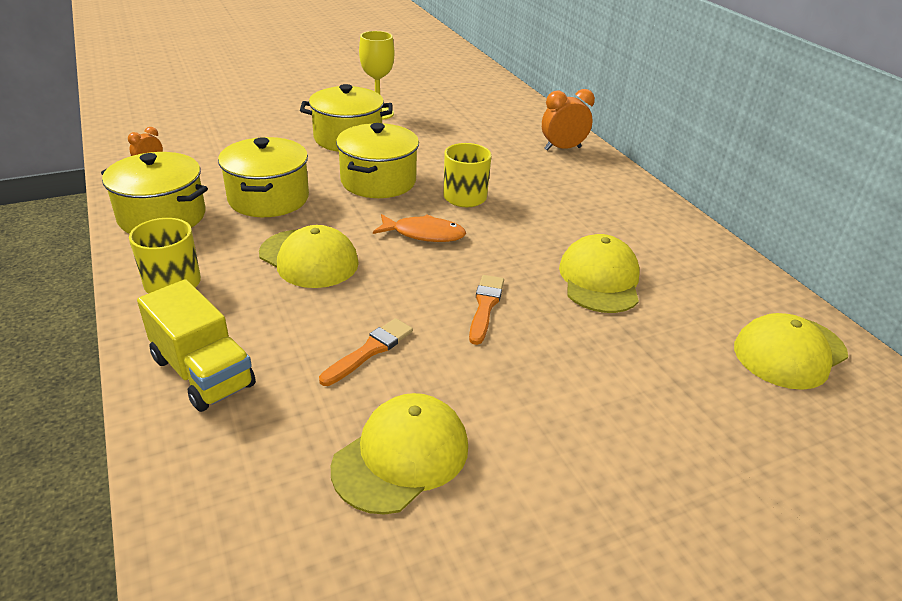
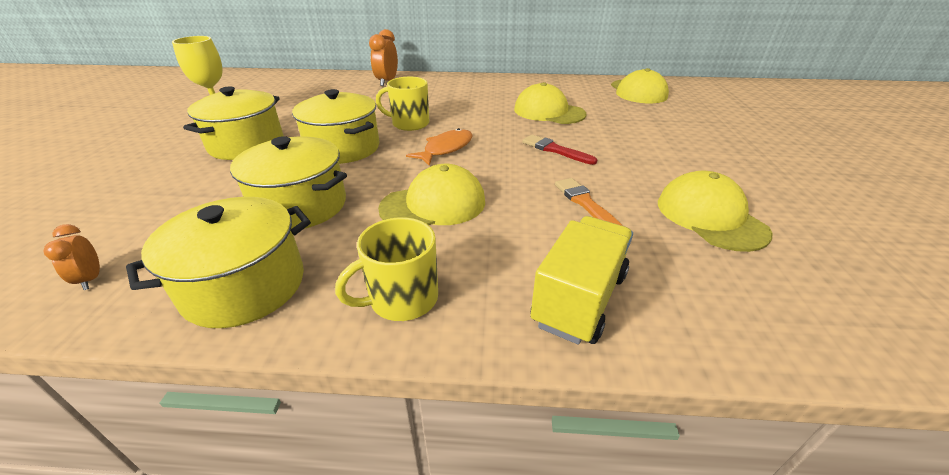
camera: 60 degrees left, 0 degrees up
yellow truck [137,279,256,412] -> yellow truck turned 45 degrees counterclockwise [530,216,633,345]
orange brush [469,275,504,345] -> red brush [522,135,597,165]

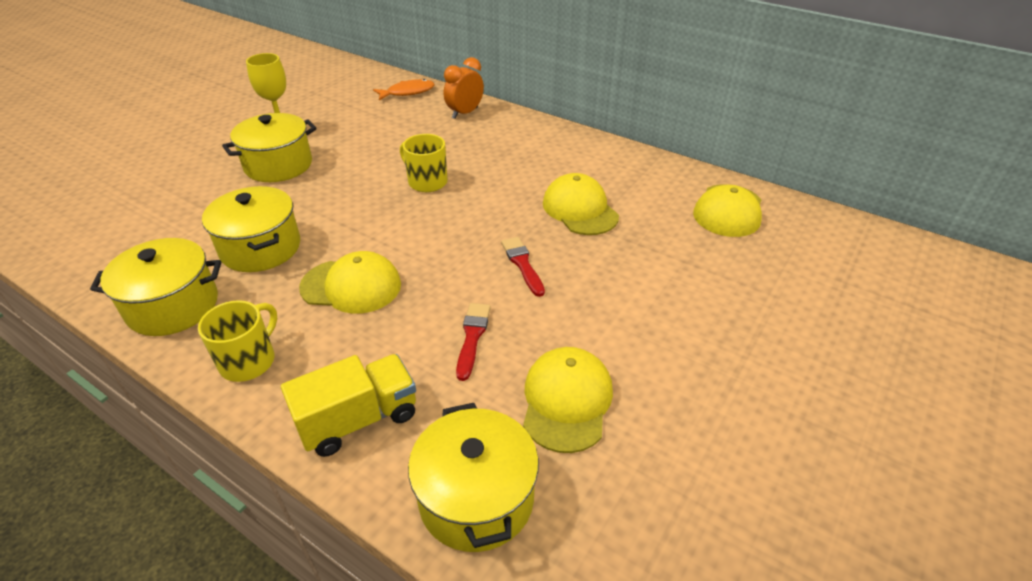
camera: 30 degrees right, 5 degrees up
orange clock [43,224,100,290] -> none
yellow pot [292,89,380,164] -> yellow pot moved to [408,403,539,552]
yellow mug [335,217,438,321] -> yellow mug turned 120 degrees clockwise [198,300,277,382]
orange fish [406,128,473,166] -> orange fish moved to [373,79,435,100]
orange brush [555,178,622,226] -> red brush [456,303,491,381]

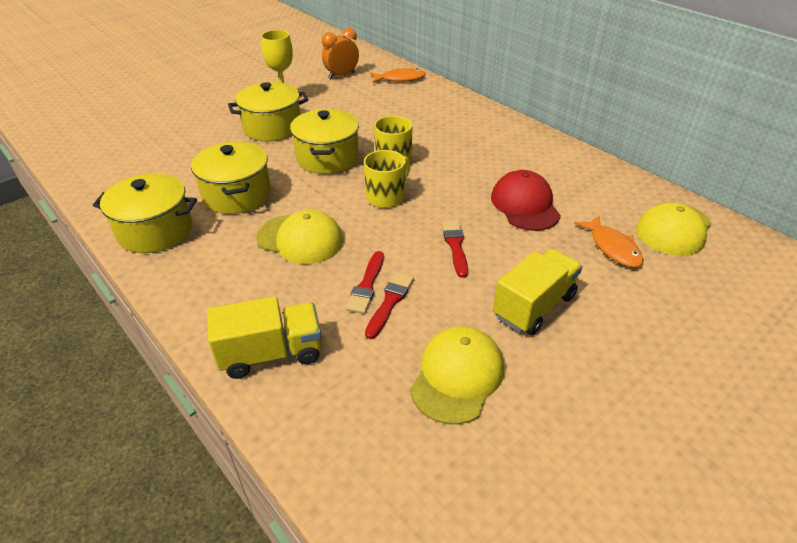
camera: 15 degrees right, 0 degrees up
yellow mug [198,300,277,382] -> yellow mug moved to [364,150,411,208]
yellow pot [408,403,539,552] -> yellow pot moved to [290,109,359,174]
orange clock [444,57,484,119] -> orange clock moved to [322,28,359,79]
yellow cap [543,173,619,235] -> red cap [491,170,561,231]
none -> red brush [346,251,384,314]
none -> yellow truck [493,249,583,335]
none -> orange fish [574,216,644,267]

